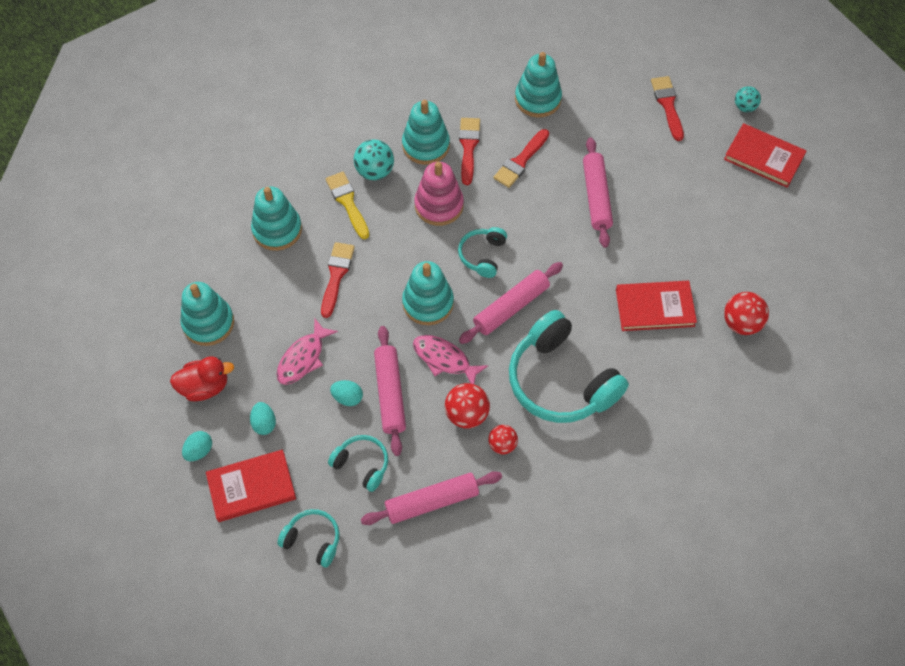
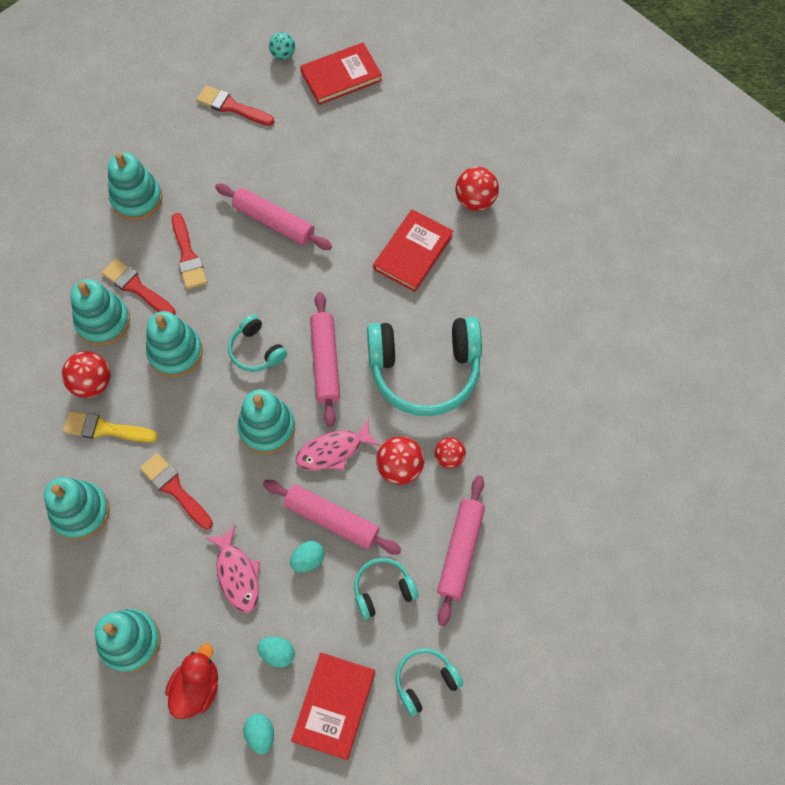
camera: 55 degrees left, 5 degrees up
turquoise ball [353,139,394,180] -> red ball [62,351,110,398]
pink stacking toy [414,162,464,226] -> turquoise stacking toy [146,311,203,377]

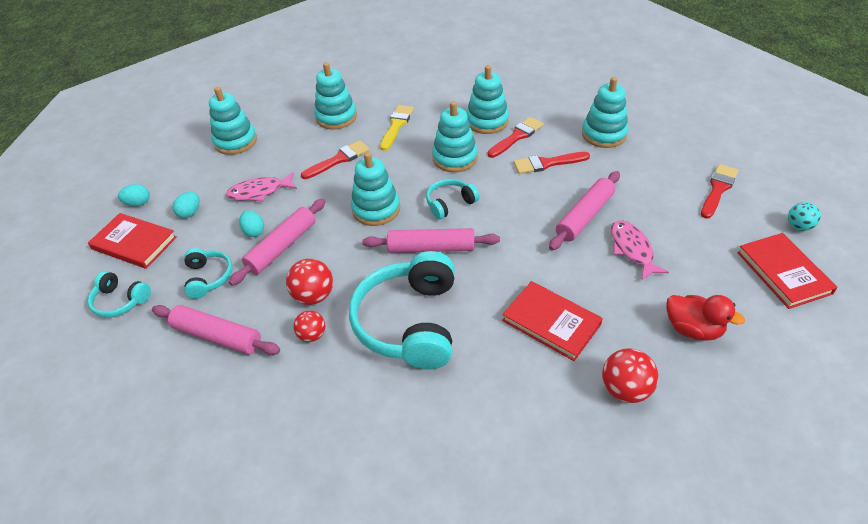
camera: 100 degrees right, 20 degrees down
red ball [62,351,110,398] -> none
red duck [165,643,218,719] -> red duck moved to [666,295,745,340]
pink fish [296,419,381,471] -> pink fish moved to [611,220,669,281]
turquoise headphones [395,648,463,716] -> turquoise headphones turned 135 degrees clockwise [88,271,151,318]

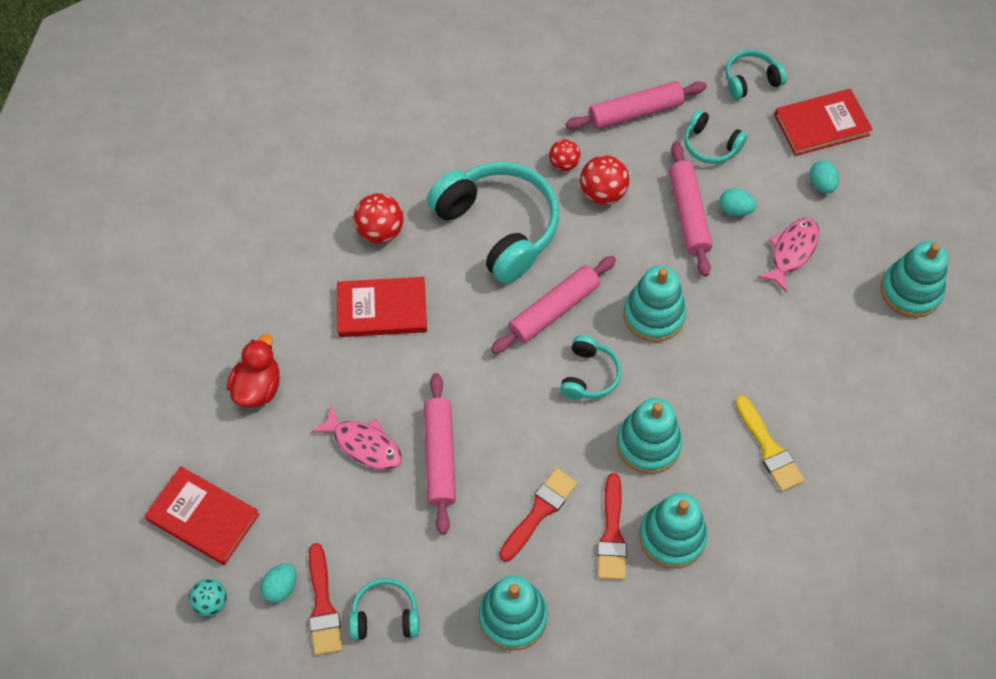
camera: 135 degrees right, 15 degrees up
turquoise egg [118,184,150,206] -> turquoise egg moved to [260,563,297,603]
red brush [301,140,370,179] -> none
turquoise stacking toy [314,62,357,130] -> none
red ball [602,348,659,403] -> red ball moved to [353,193,404,244]
red duck [666,295,745,340] -> red duck turned 120 degrees clockwise [227,334,280,408]
none -> turquoise headphones [349,578,419,640]

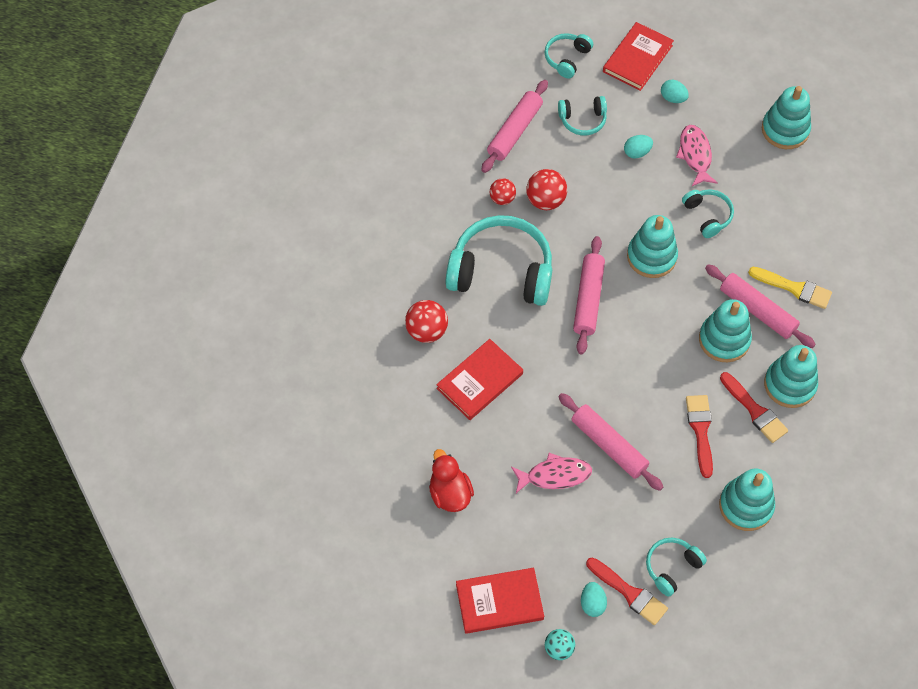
camera: 40 degrees left, 0 degrees up
turquoise headphones [560,335,622,400] -> turquoise headphones moved to [682,190,734,238]
pink rolling pin [669,142,712,277] -> pink rolling pin moved to [705,264,816,348]

